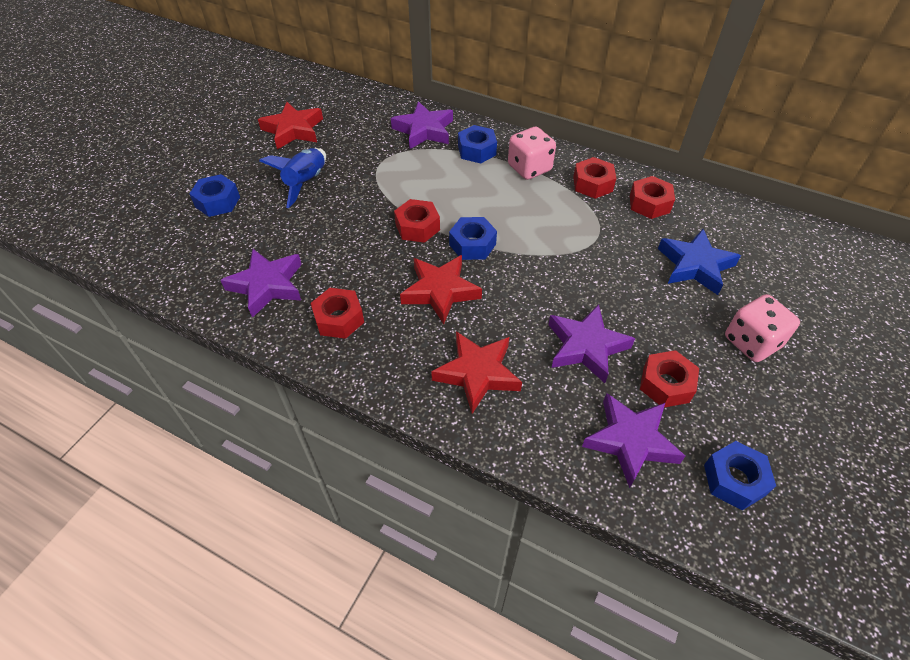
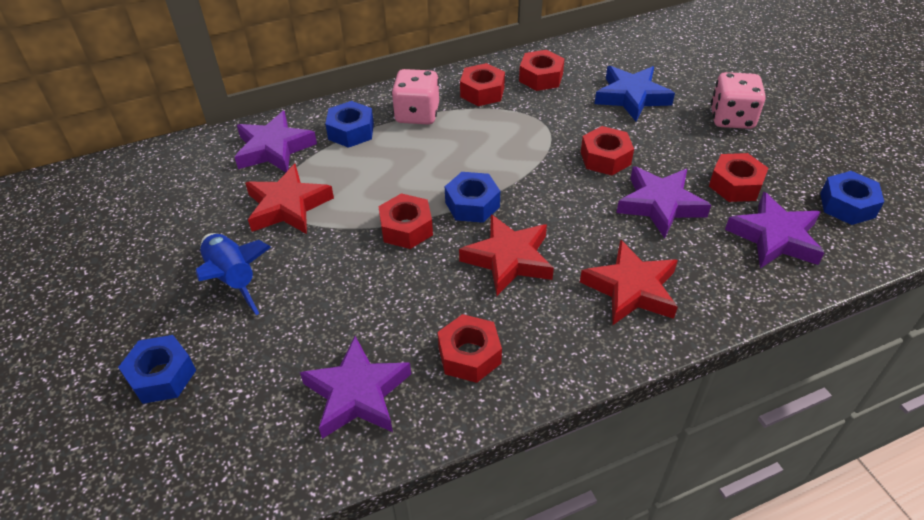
camera: 50 degrees left, 5 degrees down
red star [258,102,323,149] -> red star moved to [245,164,334,234]
none -> red nut [581,126,634,175]

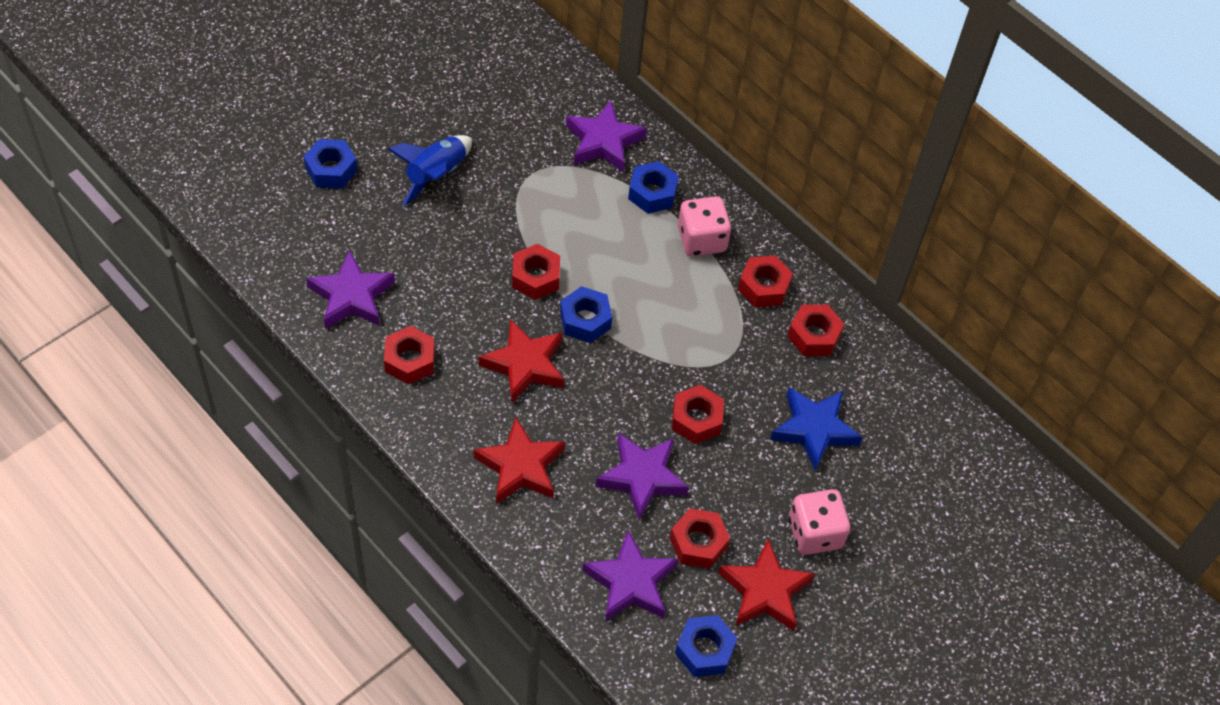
camera: 65 degrees right, 10 degrees up
red star [245,164,334,234] -> red star moved to [718,539,815,631]

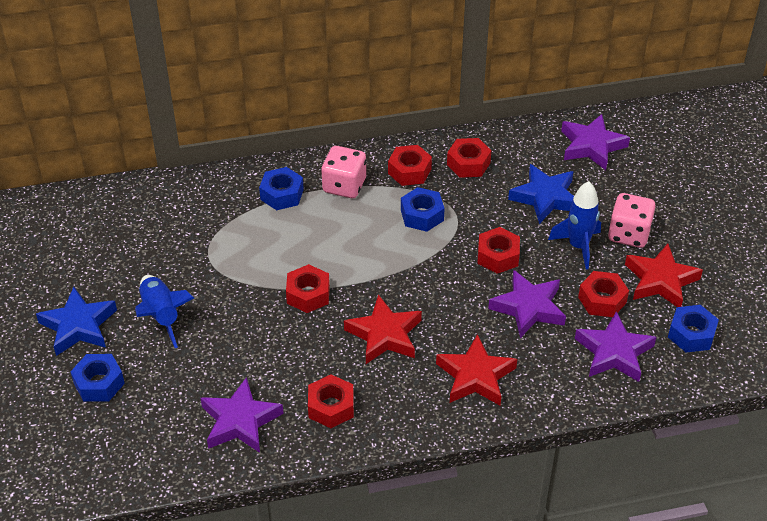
camera: 55 degrees left, 10 degrees down
blue nut [560,286,612,343] -> blue nut moved to [401,187,445,232]
purple star [566,100,647,172] -> purple star moved to [561,114,630,170]
none -> blue star [36,287,117,356]
none -> blue rocket [548,181,601,270]

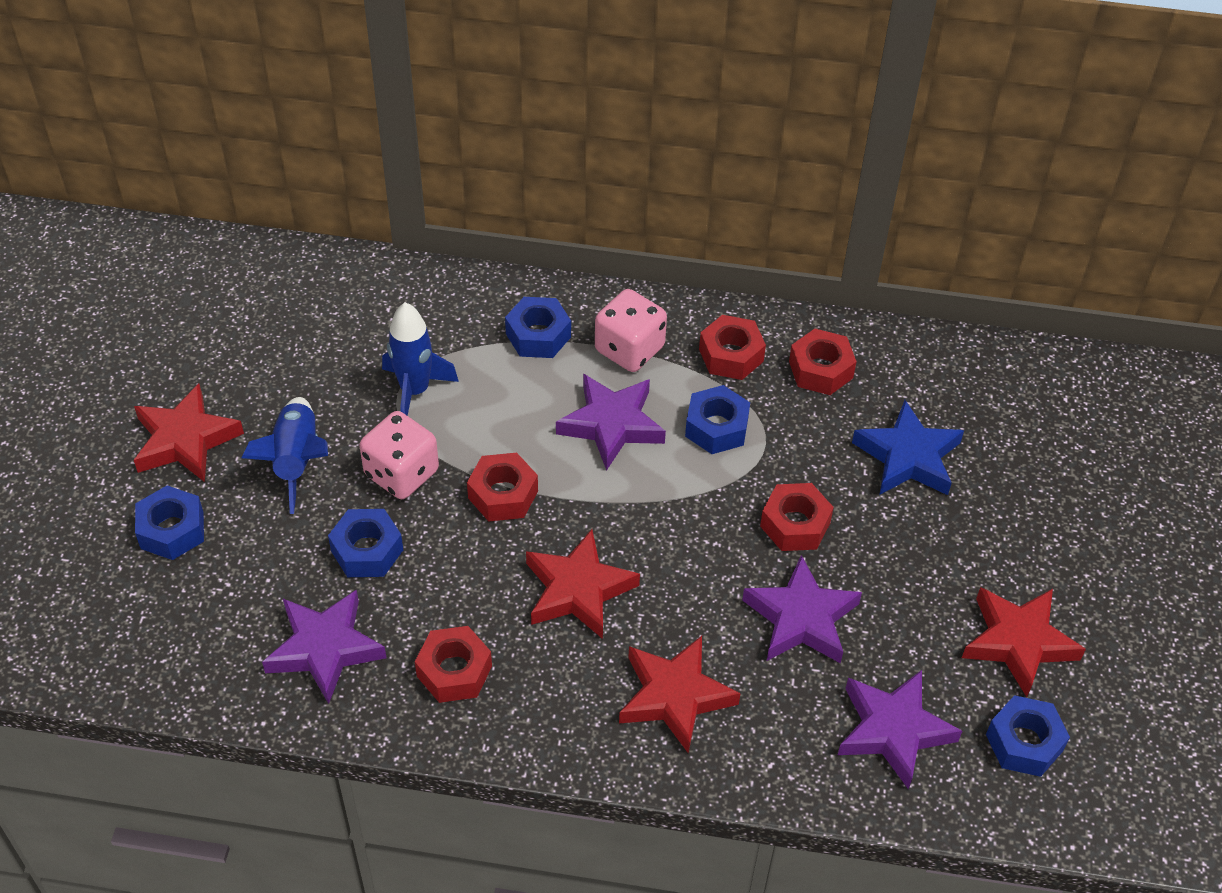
camera: 20 degrees right, 5 degrees up
blue star [36,287,117,356] -> red star [134,383,244,482]
blue rocket [548,181,601,270] -> blue rocket moved to [382,302,459,416]
purple star [561,114,630,170] -> purple star moved to [556,374,666,471]
red nut [578,271,629,317] -> none
pink dice [608,193,656,248] -> pink dice moved to [359,411,439,499]
none -> blue nut [328,509,403,577]

